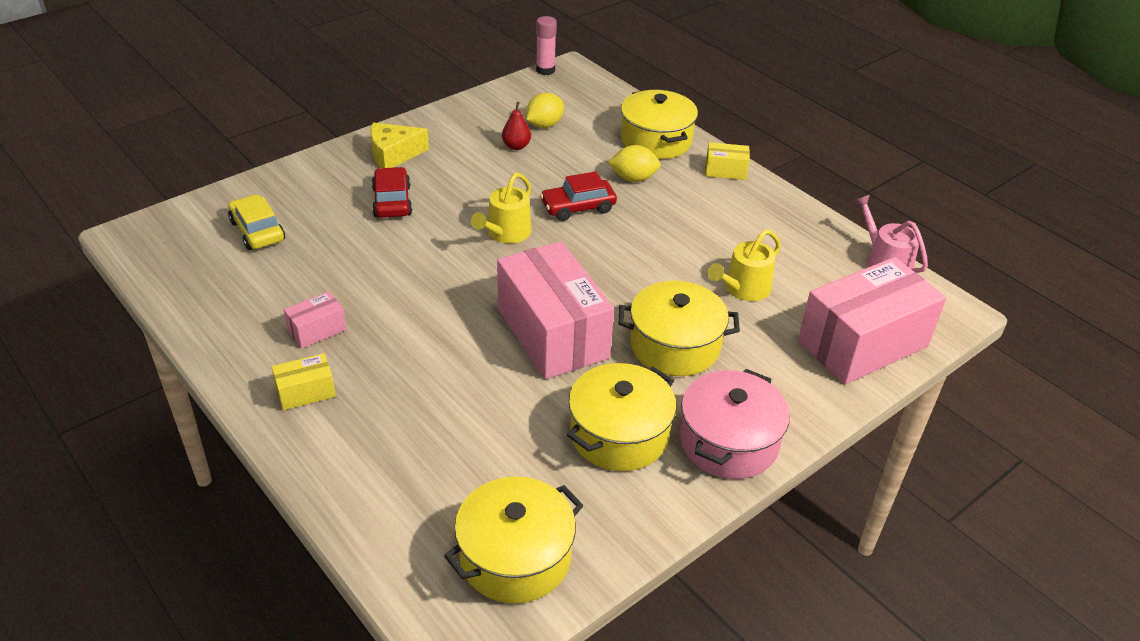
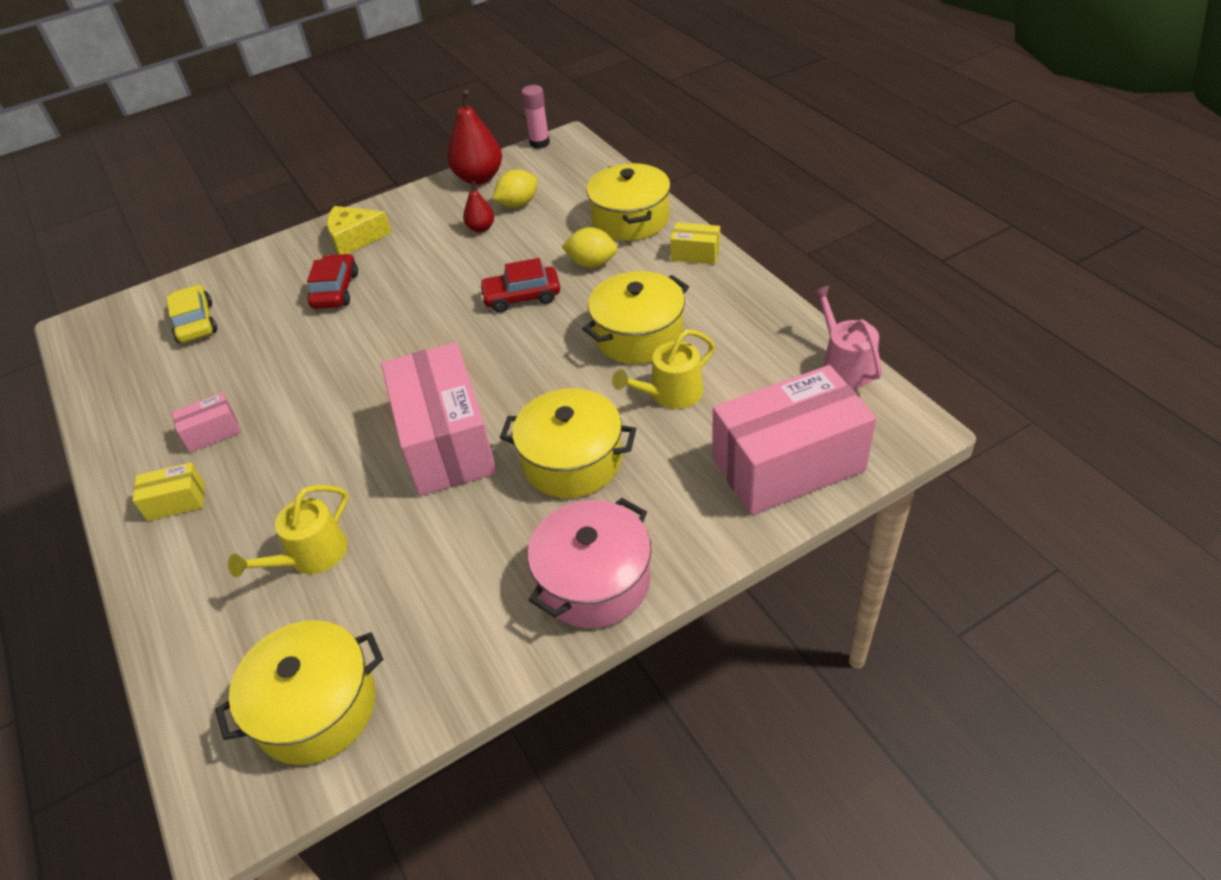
camera: 15 degrees right, 5 degrees up
yellow watering can [471,173,532,243] -> yellow watering can moved to [228,485,348,577]
yellow pot [567,363,676,471] -> yellow pot moved to [582,271,689,364]
none -> red pear [447,90,502,185]

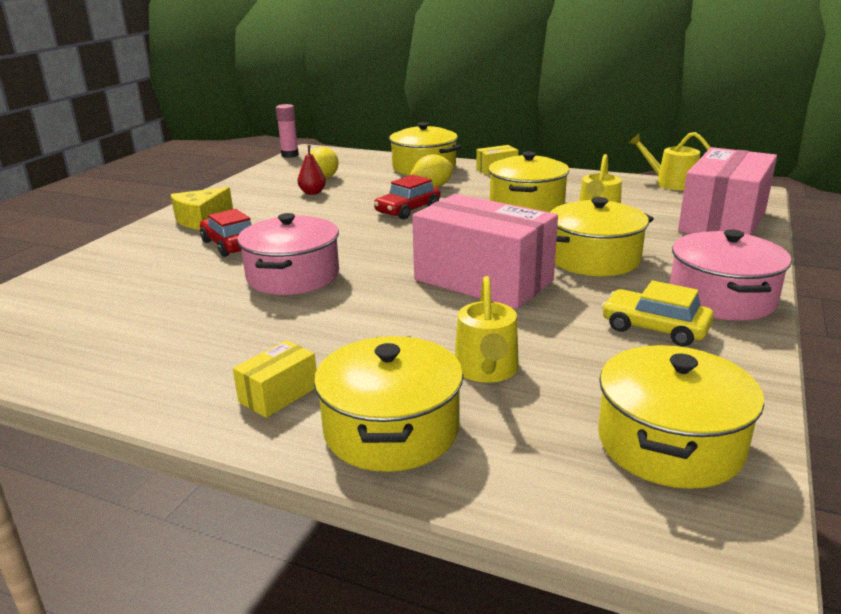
camera: 40 degrees left, 20 degrees down
yellow car [167,284,217,343] -> yellow car moved to [602,281,714,347]
pink box [172,392,241,452] -> none
red pear [447,90,502,185] -> none
pink watering can [811,286,882,388] -> yellow watering can [629,132,711,190]
none -> pink pot [237,213,339,295]
none -> yellow pot [314,336,463,472]

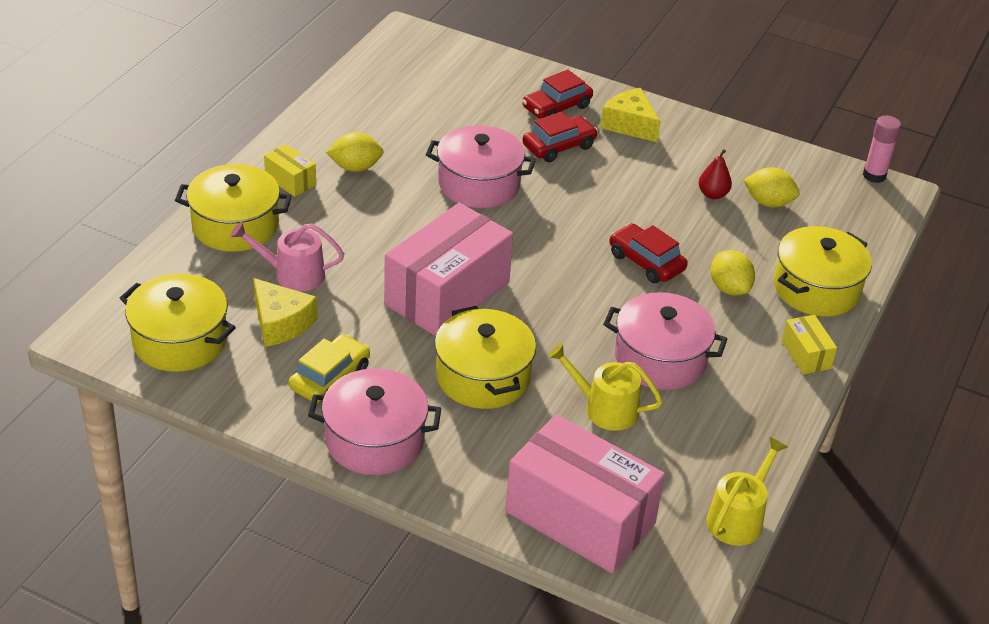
camera: 90 degrees right, 15 degrees up
yellow watering can [455,276,519,383] -> pink watering can [231,222,344,291]
yellow pot [488,151,569,212] -> pink pot [603,292,727,390]
none -> yellow cheese [253,278,318,347]
none -> yellow lemon [326,132,384,172]
none -> red car [522,69,593,119]

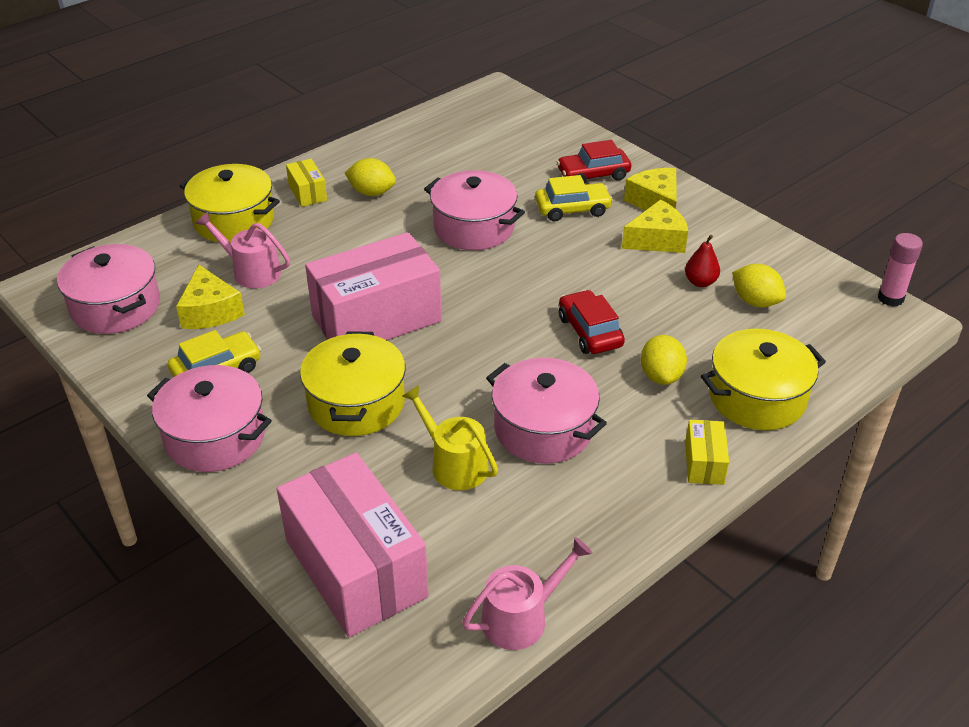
camera: 25 degrees right, 0 degrees up
yellow pot [120,273,236,372] -> pink pot [57,244,160,334]
red car [522,112,598,162] -> yellow car [535,175,613,221]
yellow watering can [706,437,788,546] -> pink watering can [462,537,592,650]
none -> yellow cheese [622,200,688,253]

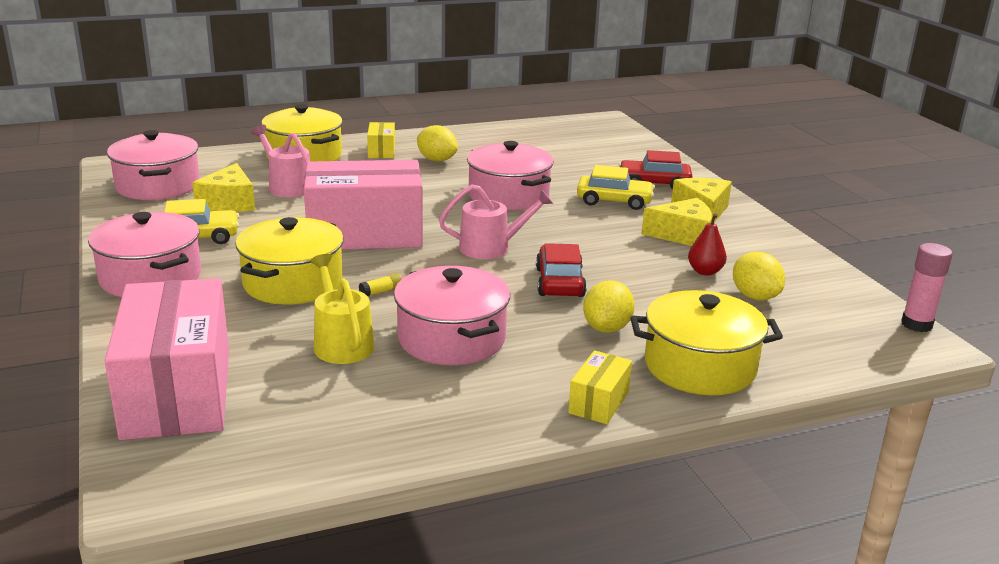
camera: 20 degrees right, 15 degrees down
pink watering can [462,537,592,650] -> pink watering can moved to [439,184,553,259]
none -> yellow glue stick [359,273,402,296]

